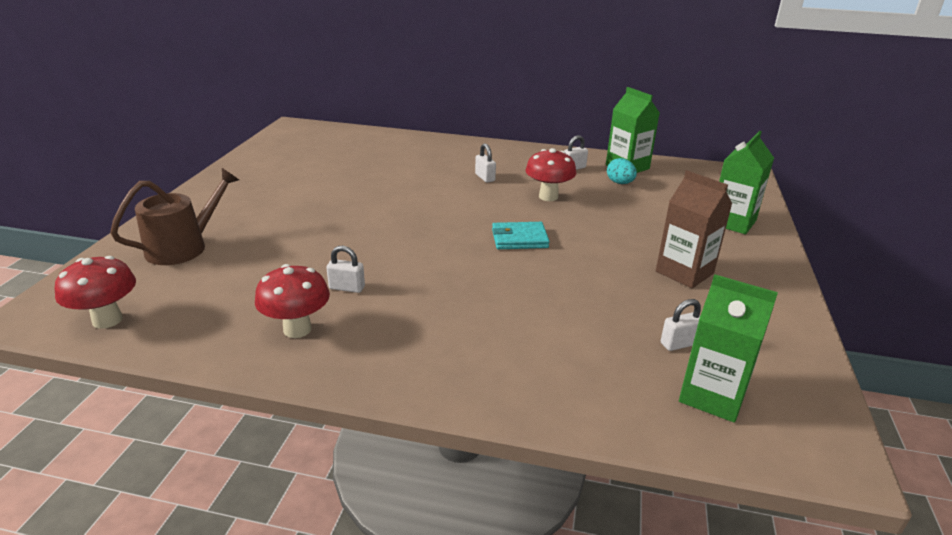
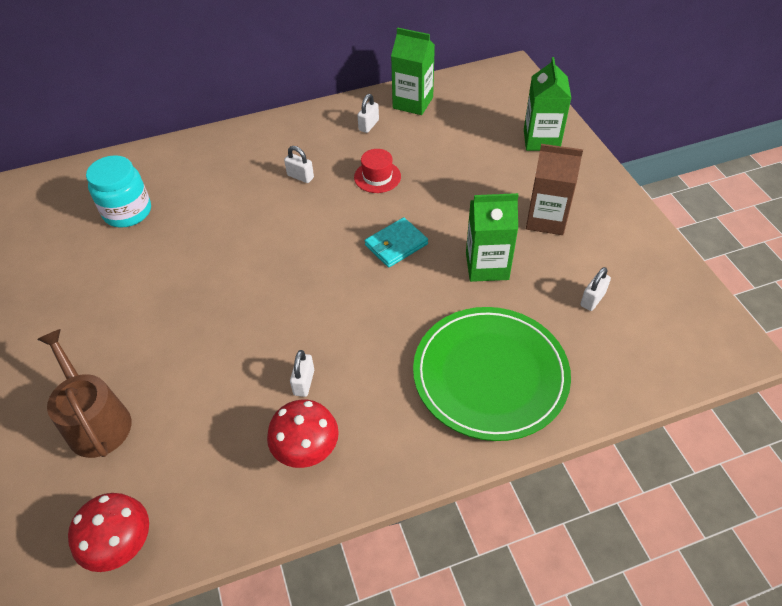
camera: 30 degrees left, 20 degrees up
brown watering can [110,168,239,265] -> brown watering can turned 45 degrees counterclockwise [37,329,131,458]
white padlock [326,246,365,293] -> white padlock turned 60 degrees counterclockwise [290,350,314,397]
red mushroom [525,148,576,201] -> red hat [354,149,401,193]
turquoise egg [607,158,637,184] -> none
green carton [679,274,778,423] -> green carton moved to [466,193,518,282]
none -> turquoise jar [86,155,151,228]
none -> green plate [413,307,571,441]

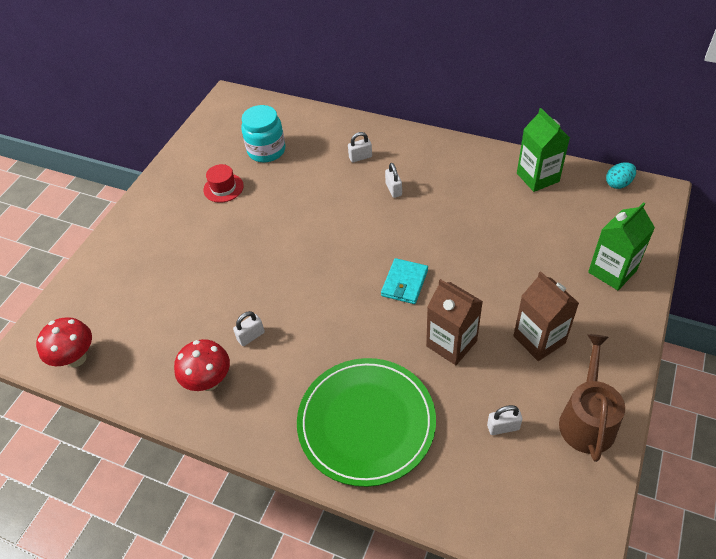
camera: 45 degrees right, 0 degrees up
brown watering can [37,329,131,458] -> brown watering can moved to [559,334,625,462]
red hat [354,149,401,193] -> red hat moved to [203,164,244,203]
white padlock [357,94,379,133] -> white padlock moved to [348,132,372,163]
turquoise wallet [365,217,428,267] -> turquoise wallet turned 75 degrees counterclockwise [381,258,428,304]
green carton [466,193,518,282] -> brown carton [426,279,483,365]
none -> turquoise egg [606,162,636,189]

